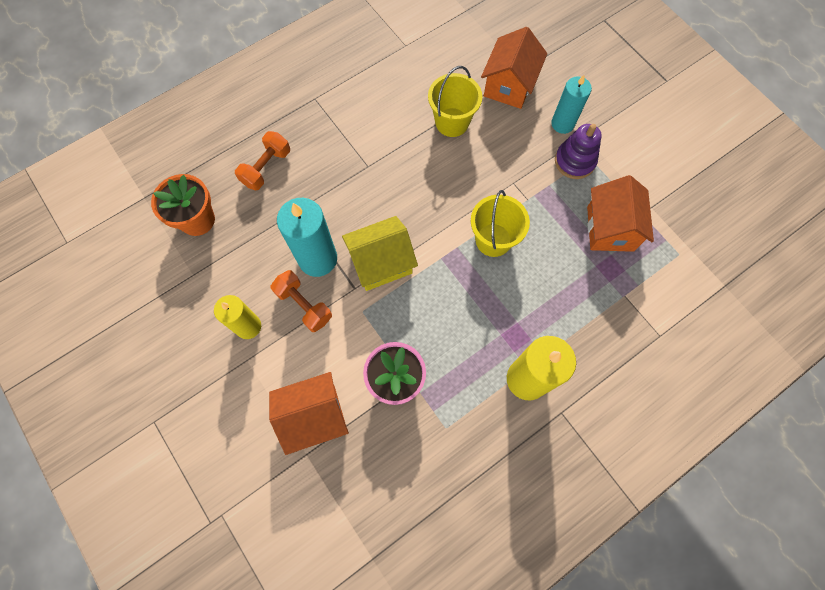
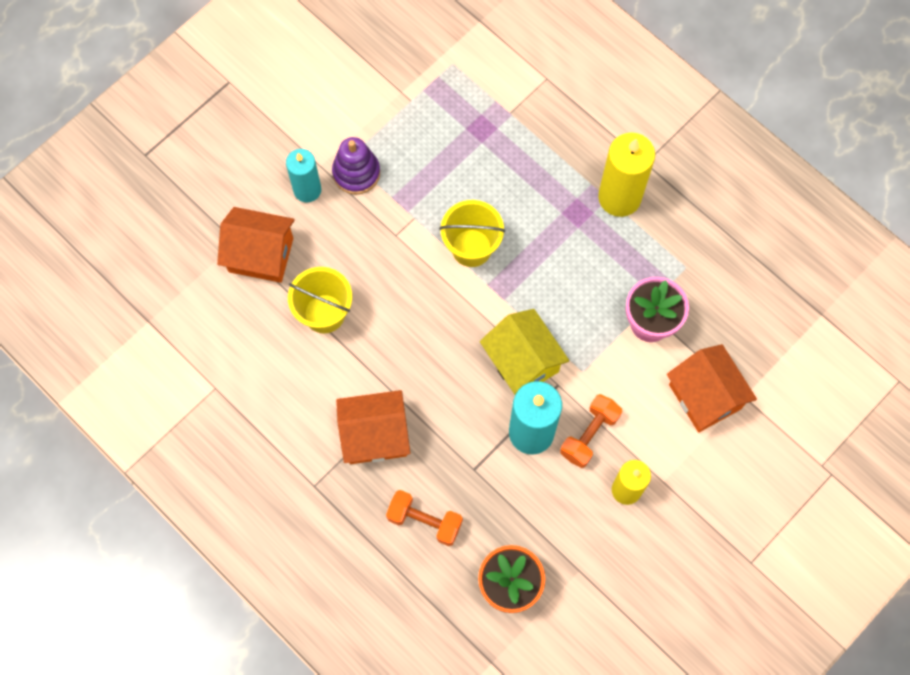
camera: 100 degrees left, 0 degrees up
orange house [587,175,654,252] -> orange house moved to [336,390,410,464]

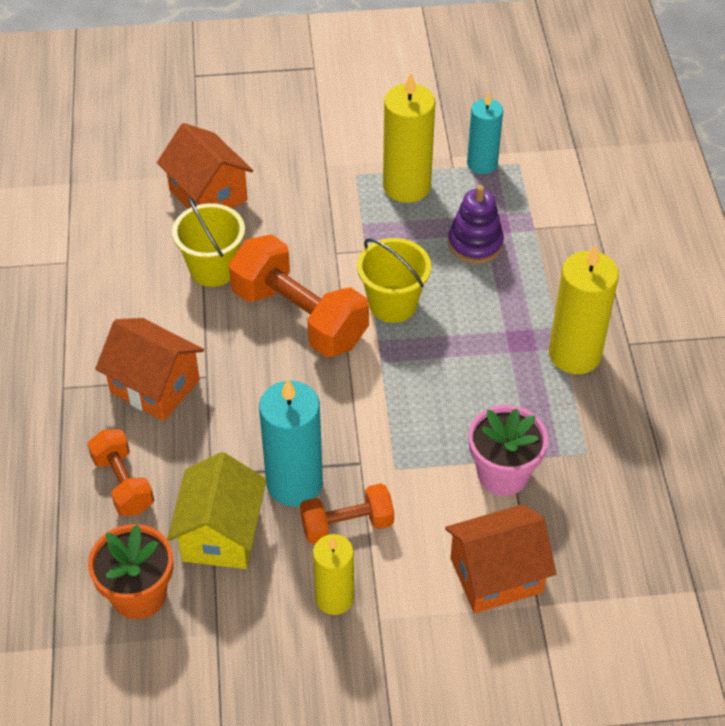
camera: 40 degrees right, 20 degrees down
turquoise candle [286,149,321,203] -> turquoise candle moved to [467,93,503,174]
purple stacking toy [332,137,380,195] -> purple stacking toy moved to [448,185,504,264]
yellow house [480,309,569,394] -> yellow house moved to [167,452,266,569]
orange house [667,344,757,432] -> orange house turned 60 degrees clockwise [445,504,557,613]
none -> orange dumbbell [228,235,369,357]
none -> yellow candle [383,73,435,203]

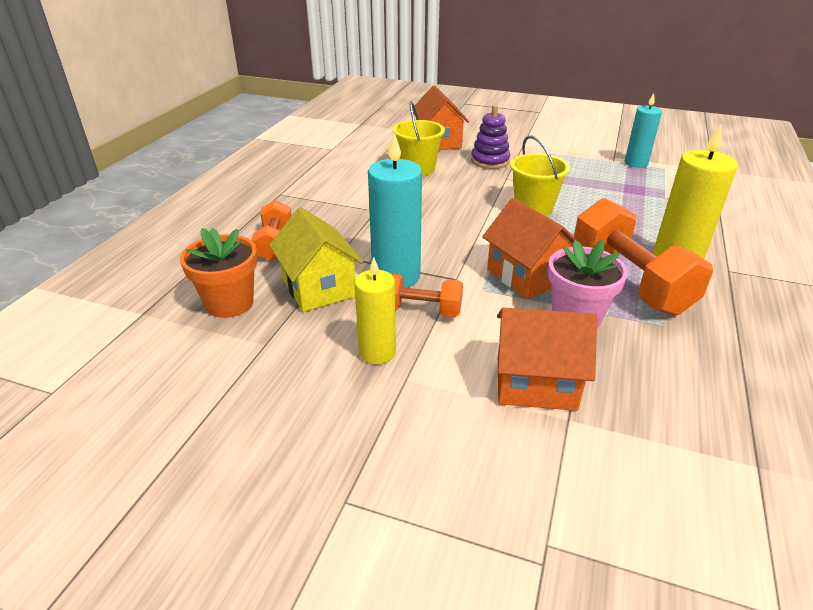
camera: 25 degrees right, 15 degrees down
orange house [95,318,204,421] -> orange house moved to [482,198,583,299]
yellow house [167,452,266,569] -> yellow house turned 60 degrees counterclockwise [269,207,363,312]
orange dumbbell [228,235,369,357] -> orange dumbbell moved to [574,198,713,315]
yellow candle [383,73,435,203] -> none
purple stacking toy [448,185,504,264] -> purple stacking toy moved to [471,105,510,169]

